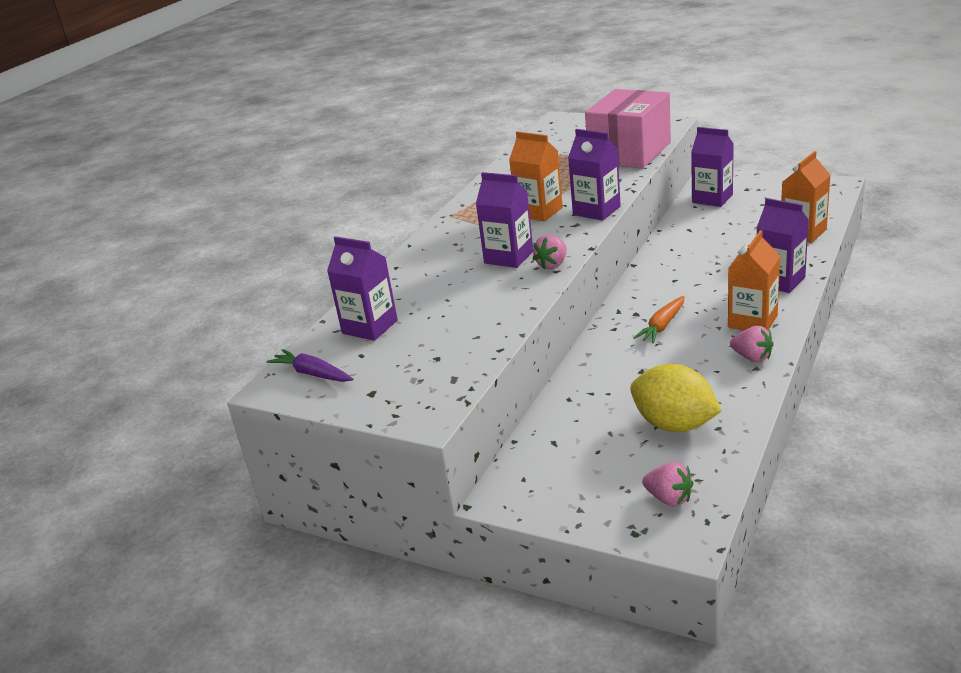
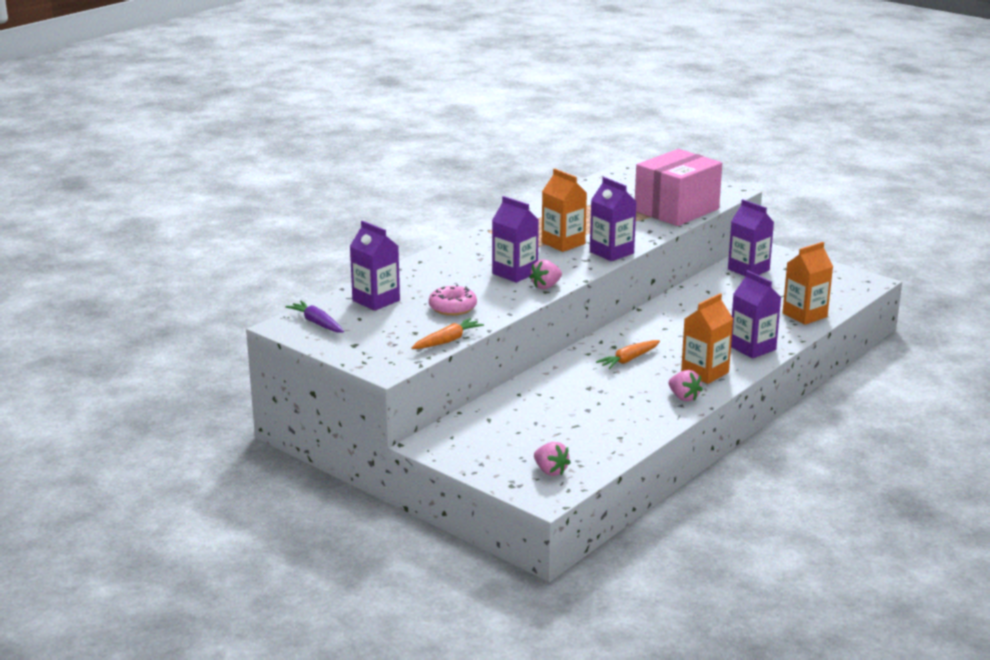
camera: 10 degrees right, 5 degrees down
yellow lemon [630,364,722,432] -> none
none -> orange carrot [411,318,484,349]
none -> pink donut [429,284,477,316]

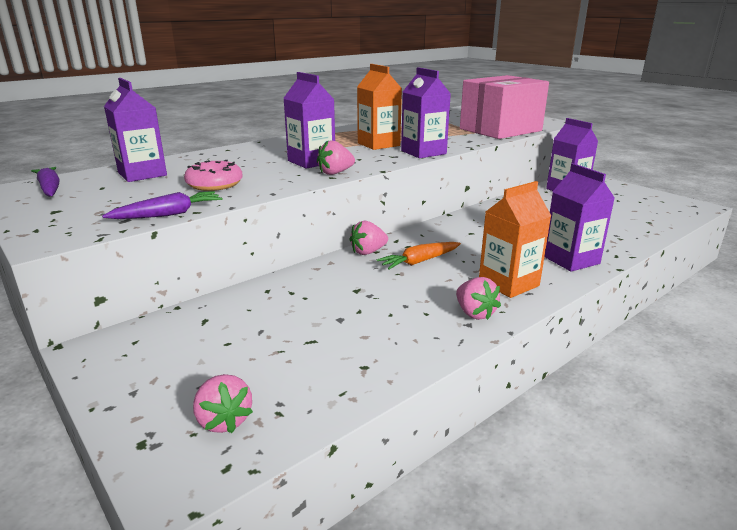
camera: 10 degrees right, 0 degrees up
orange carrot [411,318,484,349] -> purple carrot [102,191,222,219]
orange carton [782,242,833,325] -> none
none -> pink strawberry [349,221,388,255]

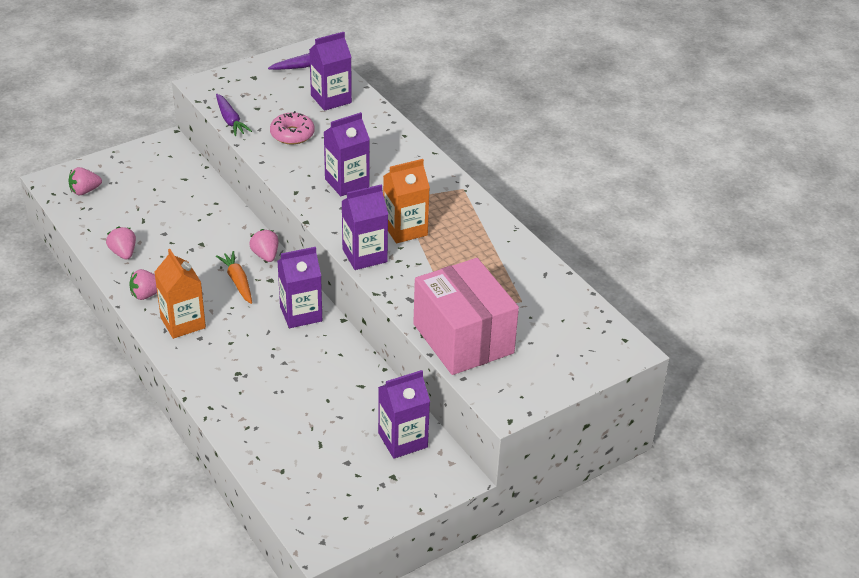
camera: 95 degrees right, 15 degrees up
pink strawberry [317,140,355,175] -> pink strawberry moved to [106,227,136,260]
purple carton [544,163,615,272] -> purple carton moved to [277,247,322,328]

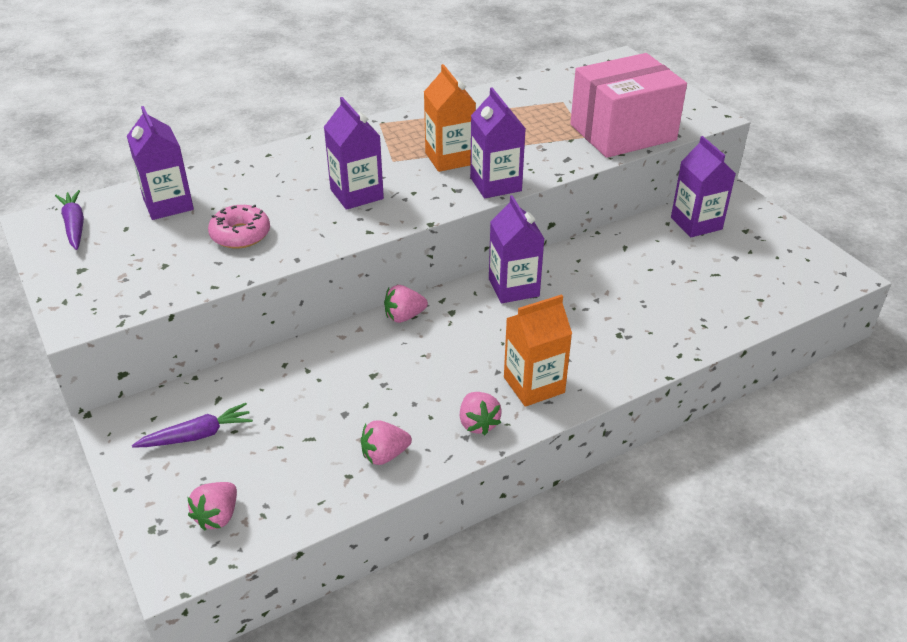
camera: 85 degrees left, 0 degrees up
pink strawberry [69,167,102,195] -> pink strawberry turned 45 degrees clockwise [187,482,237,530]
purple carrot [216,94,252,136] -> purple carrot moved to [132,403,253,448]
orange carrot [216,251,252,304] -> none

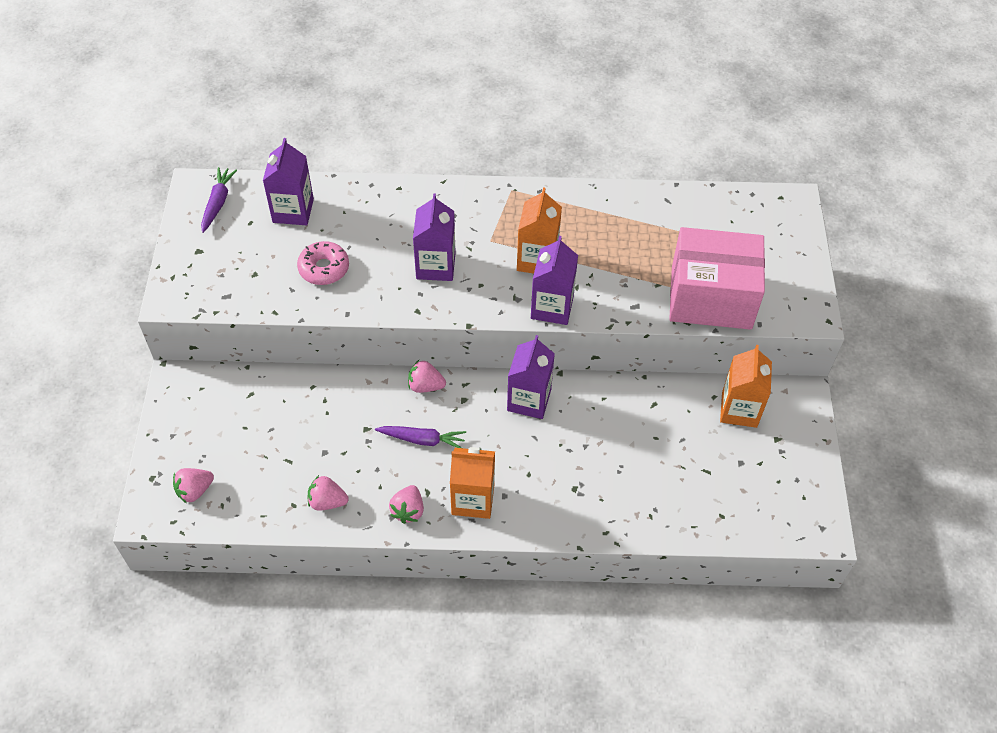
camera: 30 degrees right, 15 degrees up
purple carrot [132,403,253,448] -> purple carrot moved to [375,426,466,448]
purple carton [671,136,736,237] -> orange carton [720,345,772,428]

